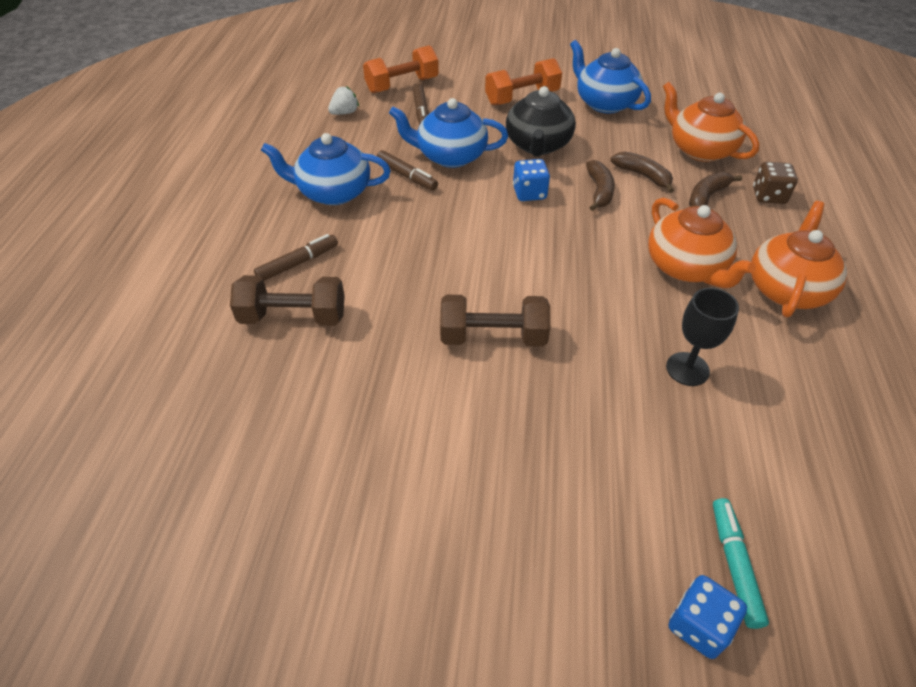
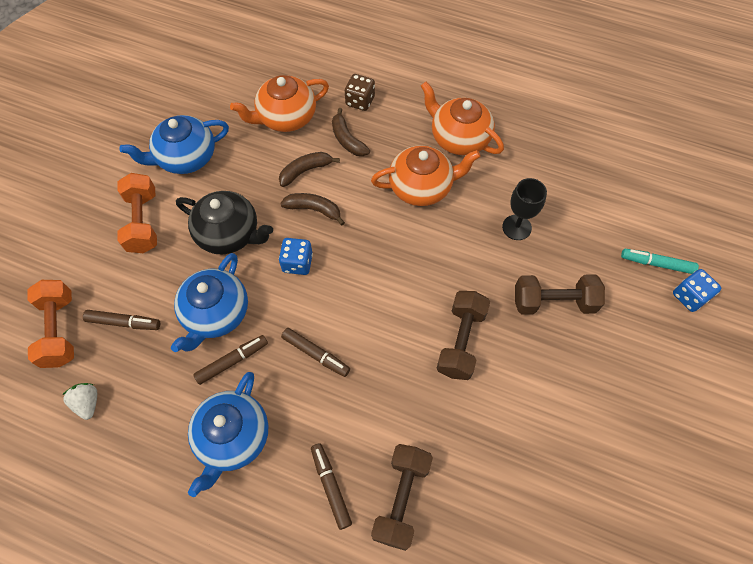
camera: 75 degrees left, 15 degrees up
none -> brown marker [281,328,350,377]
none -> brown dumbbell [515,274,605,315]

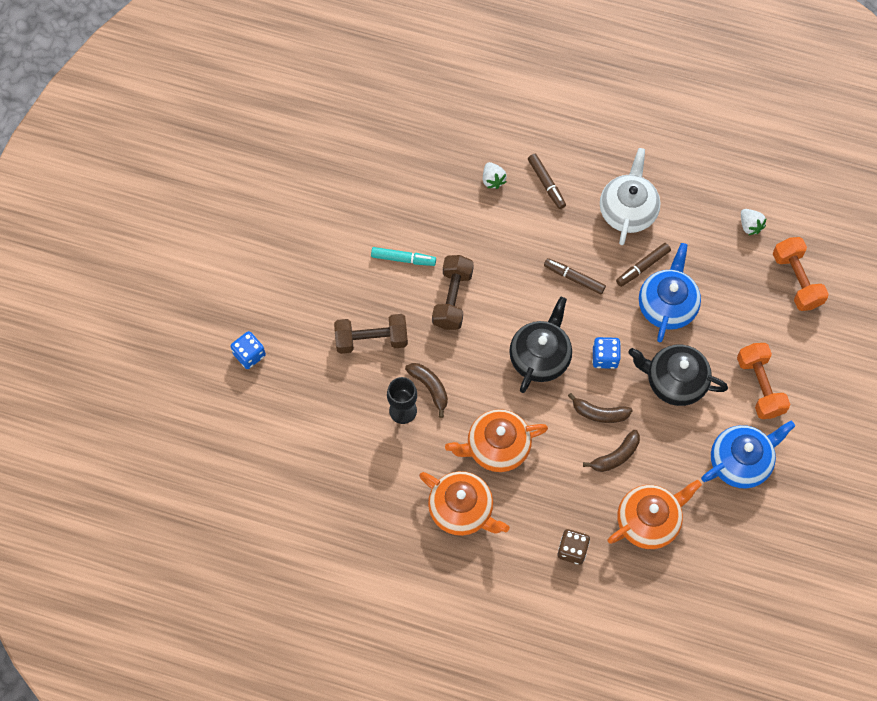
camera: 175 degrees right, 5 degrees up
brown marker [83,310,160,330] -> none
blue teapot [188,372,269,497] -> white teapot [600,148,660,245]
brown banana [332,108,370,156] -> brown banana moved to [405,363,448,418]
brown dumbbell [371,444,433,551] -> white strawberry [483,162,507,189]
turquoise marker [621,249,699,274] -> turquoise marker moved to [371,247,436,266]
none -> black teapot [509,297,572,393]

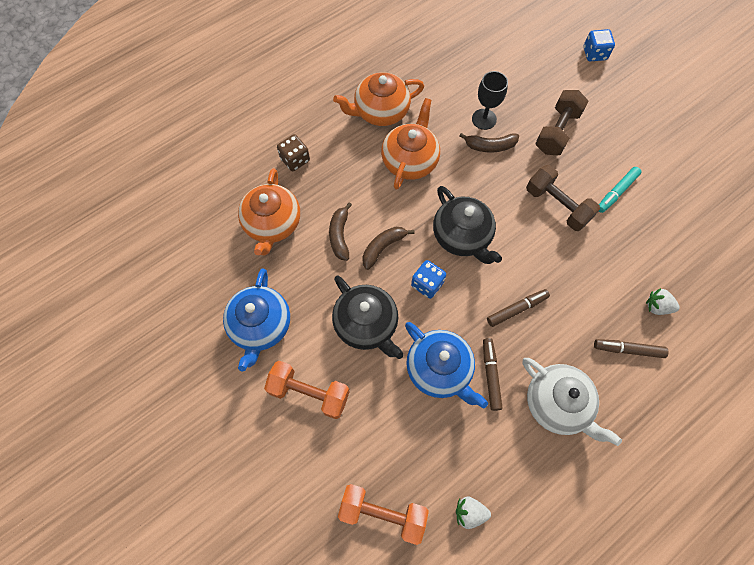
camera: 125 degrees right, 0 degrees up
black teapot [628,345,728,406] -> black teapot turned 90 degrees clockwise [332,275,403,359]

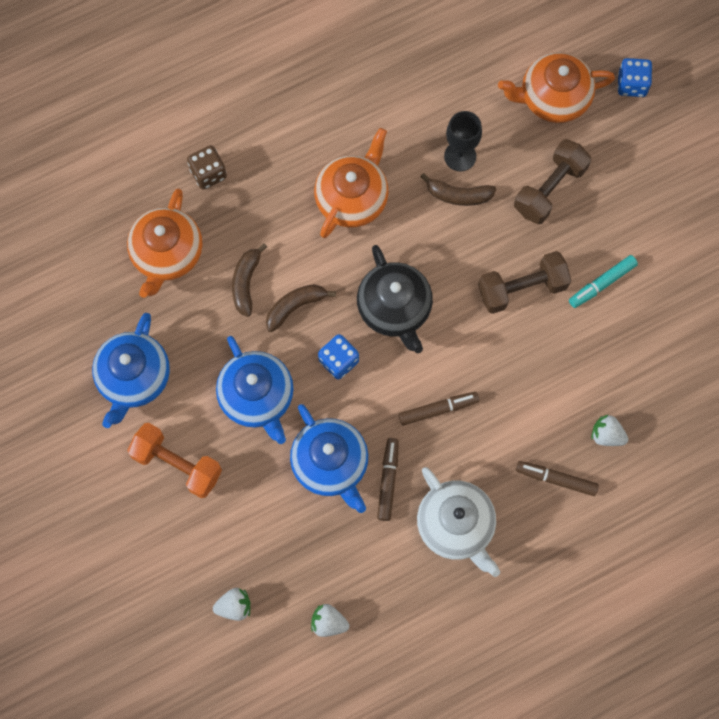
camera: 10 degrees right, 5 degrees up
black teapot [332,275,403,359] -> blue teapot [216,336,294,444]
orange teapot [333,72,424,126] -> orange teapot moved to [498,52,615,123]
orange dumbbell [338,484,429,545] -> white strawberry [213,588,250,621]
brown dumbbell [526,165,600,231] -> brown dumbbell turned 75 degrees counterclockwise [478,251,571,314]

